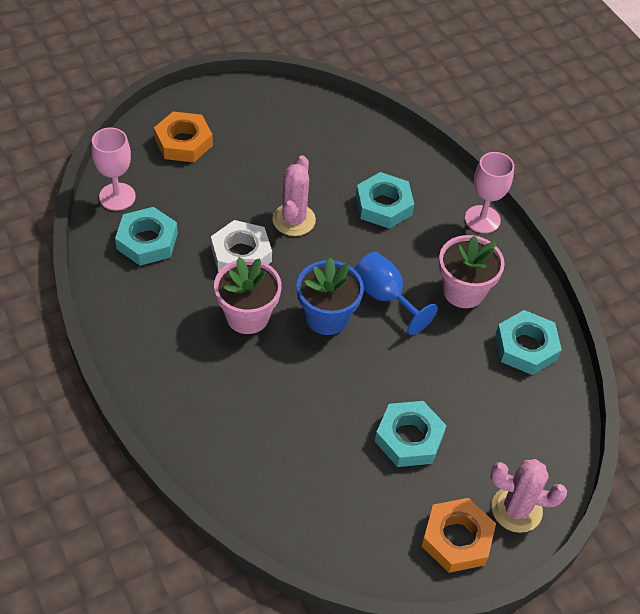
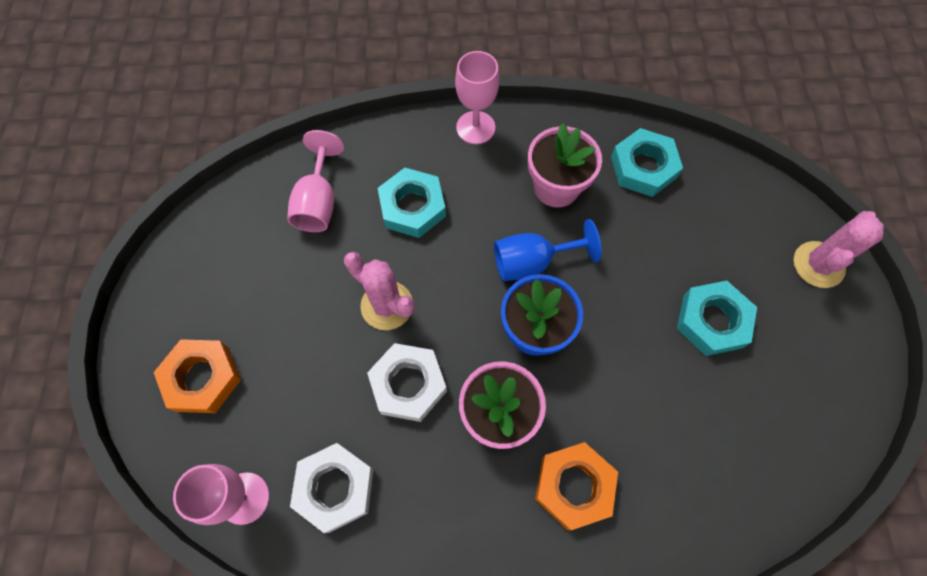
camera: 60 degrees left, 15 degrees up
turquoise nut [115,207,178,266] -> white nut [290,443,374,533]
orange nut [422,498,496,573] -> orange nut moved to [535,442,618,530]
none -> pink goblet [287,130,344,232]

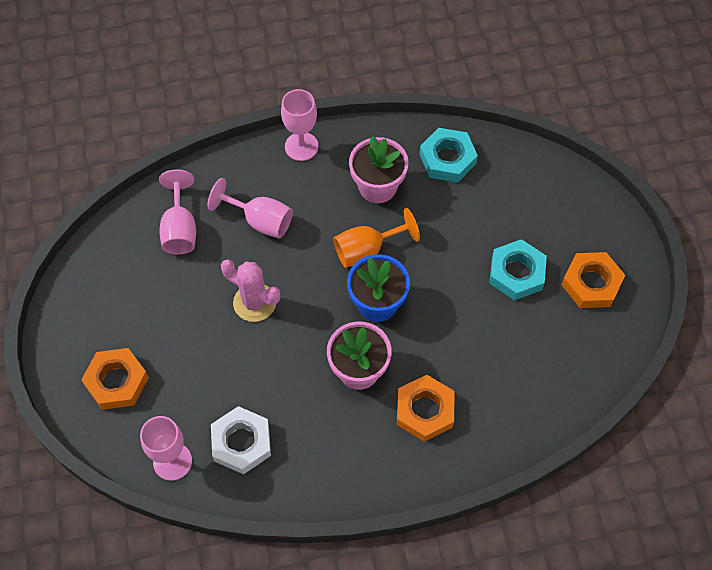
camera: 10 degrees left, 5 degrees down
white nut [367,343,447,422] -> none
turquoise nut [378,168,446,238] -> pink goblet [207,178,293,239]
blue goblet [494,219,601,281] -> orange goblet [333,208,420,268]
pink cactus [793,211,884,288] -> none
none -> orange nut [561,252,625,308]

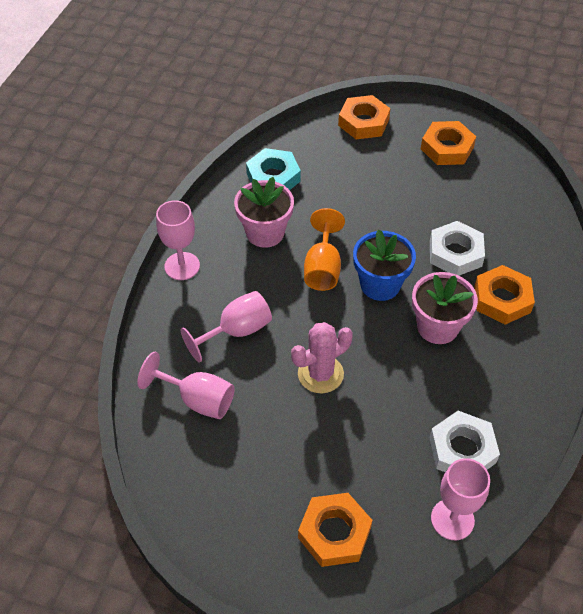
camera: 60 degrees left, 10 degrees down
turquoise nut [489,239,547,301] -> none
none -> orange nut [338,95,391,139]
none -> white nut [430,221,485,276]

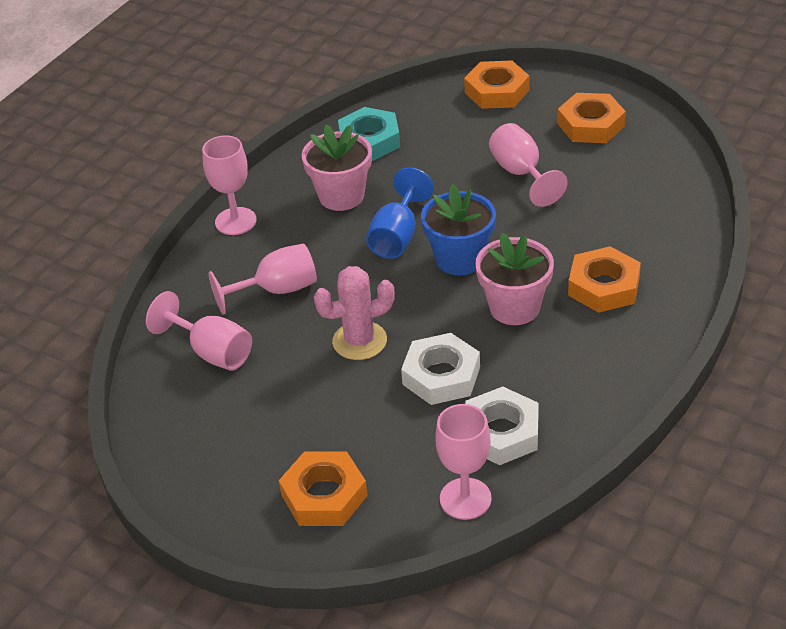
camera: 15 degrees right, 10 degrees down
orange goblet [304,208,345,291] -> blue goblet [366,167,434,259]
white nut [430,221,485,276] -> white nut moved to [401,333,480,405]
none -> pink goblet [489,123,568,207]

